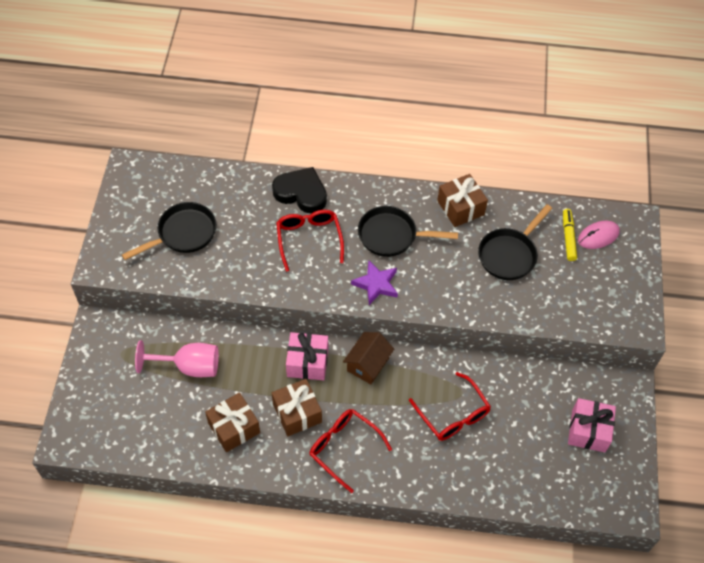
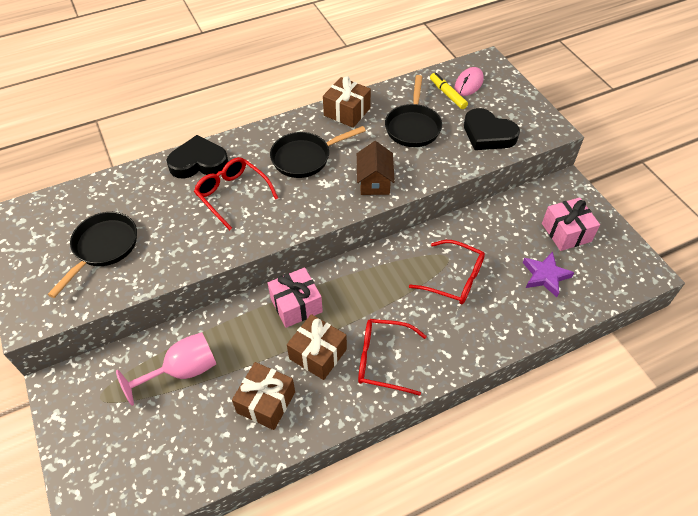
camera: 30 degrees left, 5 degrees down
brown house [343,332,394,384] -> brown house moved to [357,141,395,195]
purple star [351,260,398,305] -> purple star moved to [523,252,574,297]
none -> black heart [464,108,520,150]

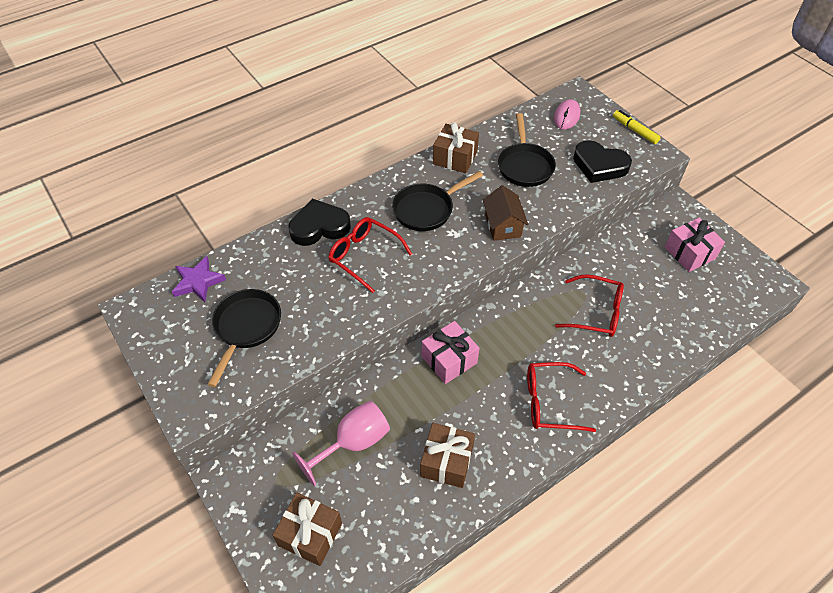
camera: 10 degrees left, 0 degrees up
brown gift [287,314,347,380] -> brown gift moved to [272,493,342,566]
yellow marker [430,73,468,109] -> yellow marker moved to [613,110,661,144]
purple star [523,252,574,297] -> purple star moved to [172,256,226,302]

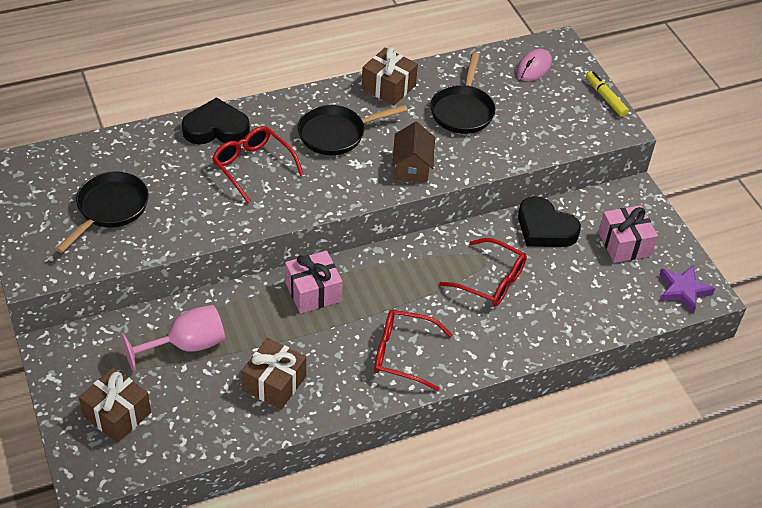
camera: 10 degrees right, 5 degrees down
purple star [172,256,226,302] -> purple star moved to [659,265,715,314]
black heart [573,140,632,183] -> black heart moved to [518,196,581,247]

